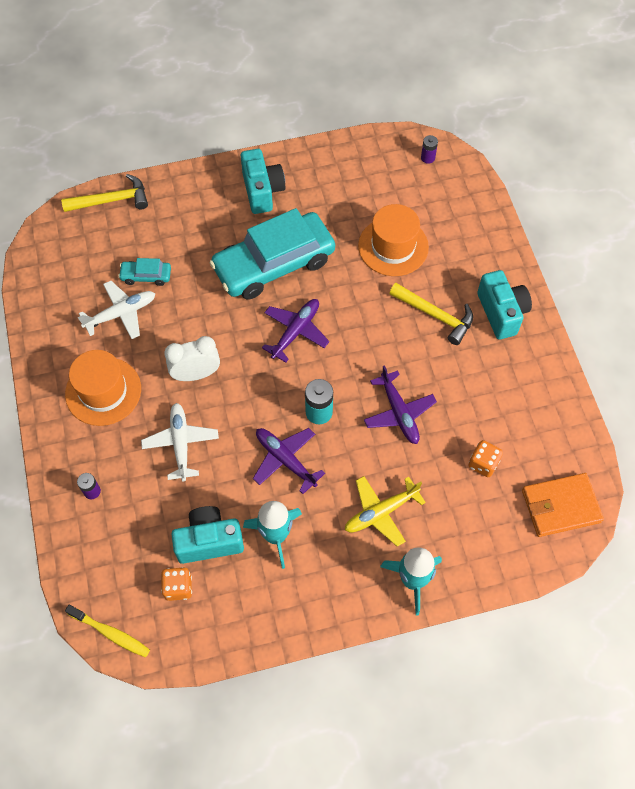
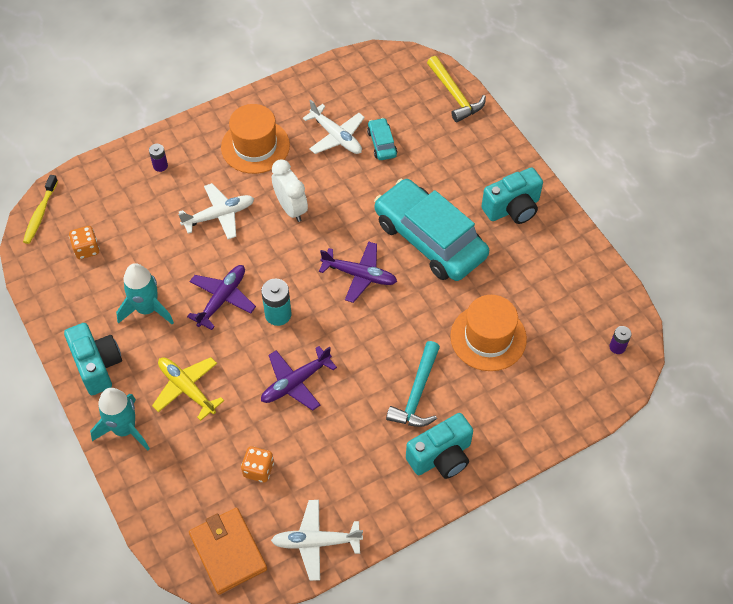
camera: 75 degrees right, 5 degrees down
turquoise camera [171,506,244,564] -> turquoise camera moved to [64,323,122,395]
yellow hammer [389,283,473,345] -> turquoise hammer [386,341,440,427]
none -> white plane [271,500,363,581]

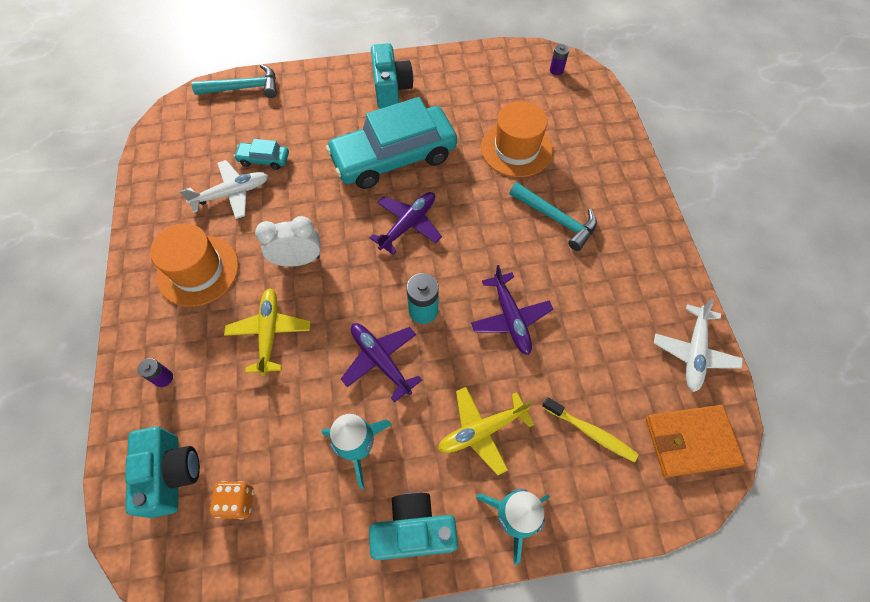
camera: 70 degrees left, 5 degrees up
yellow toothbrush [23,175,58,244] -> yellow toothbrush moved to [542,397,639,462]
white plane [178,183,254,239] -> yellow plane [224,288,310,376]
orange dice [241,446,274,483] -> none
turquoise camera [406,413,473,479] -> turquoise camera moved to [125,426,200,518]
yellow hammer [427,56,486,122] -> turquoise hammer [191,64,277,98]

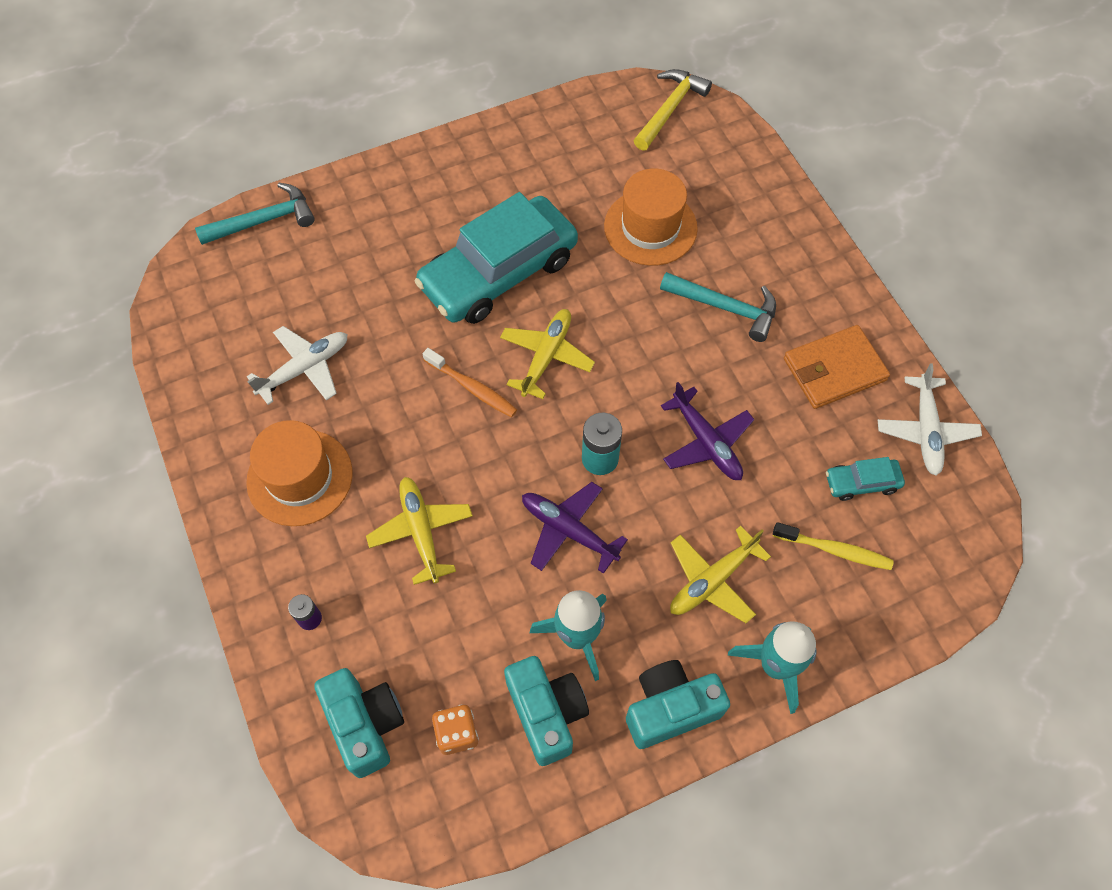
camera: 15 degrees left, 0 degrees up
turquoise car [234,139,289,170] -> turquoise car moved to [826,457,905,501]
white clock [255,216,321,267] -> none
purple plane [369,192,442,255] -> yellow plane [500,309,595,399]
turquoise camera [371,43,413,109] -> turquoise camera moved to [504,656,589,766]
purple battery [550,44,569,75] -> yellow hammer [634,69,712,151]
orange wallet [646,405,745,477] -> orange wallet moved to [784,325,890,409]
none -> orange toothbrush [423,348,517,417]

